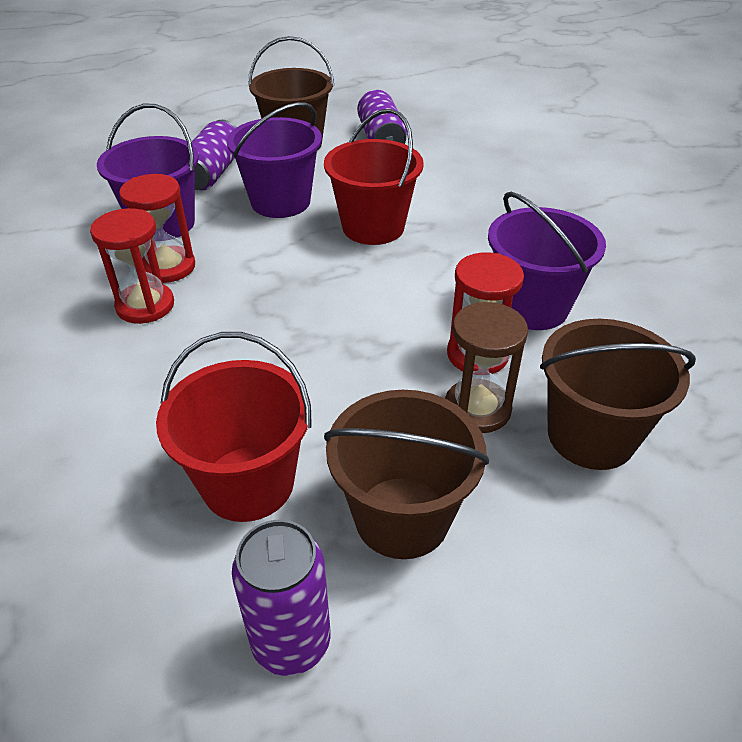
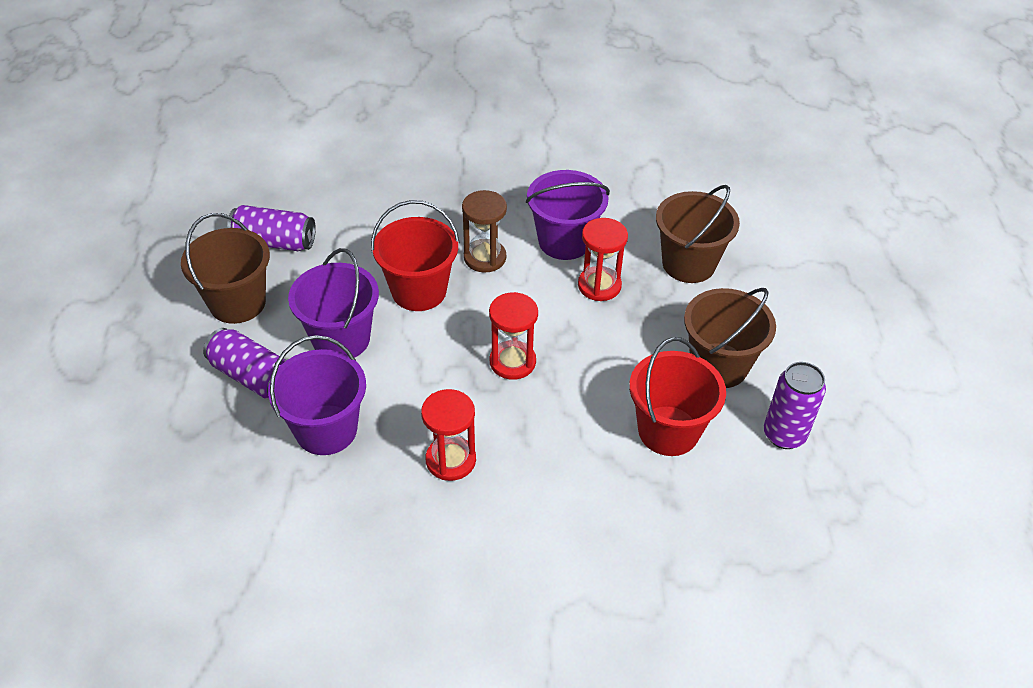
camera: 70 degrees left, 5 degrees up
red hourglass [119,174,195,283] -> red hourglass moved to [489,292,538,380]
brown hourglass [445,302,528,433] -> brown hourglass moved to [462,190,507,272]

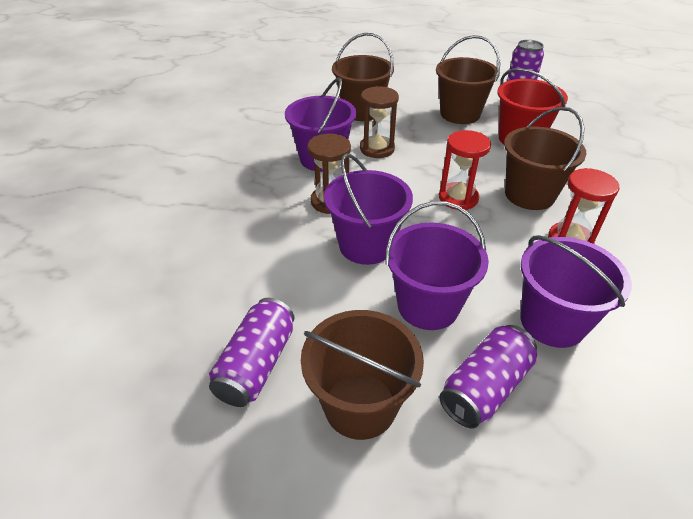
camera: 80 degrees left, 5 degrees down
red bucket [371,200,460,311] -> purple bucket [324,153,413,265]
red hourglass [578,218,628,301] -> brown hourglass [360,86,399,158]
none -> brown bucket [504,107,586,210]

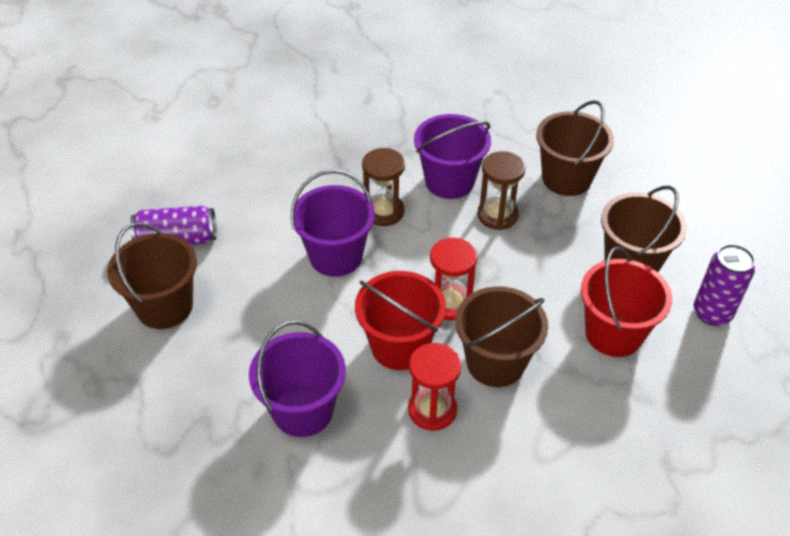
camera: 65 degrees right, 5 degrees up
purple bucket [385,201,489,330] -> none
purple can [439,325,537,428] -> none
none -> red bucket [355,271,446,370]

